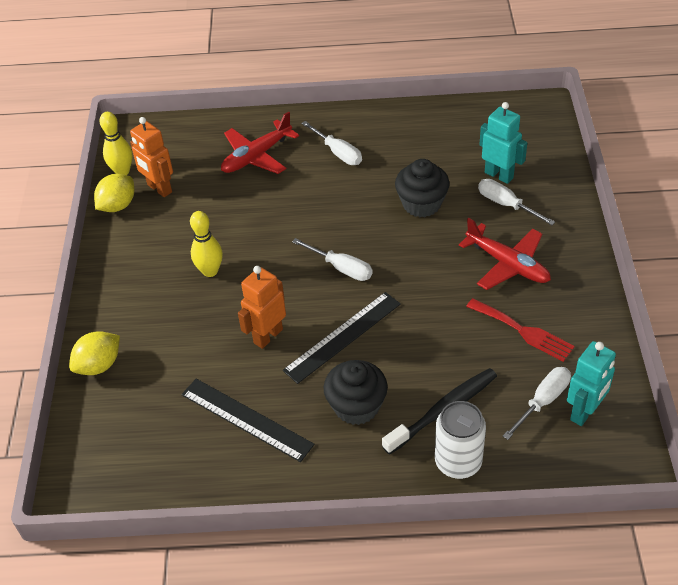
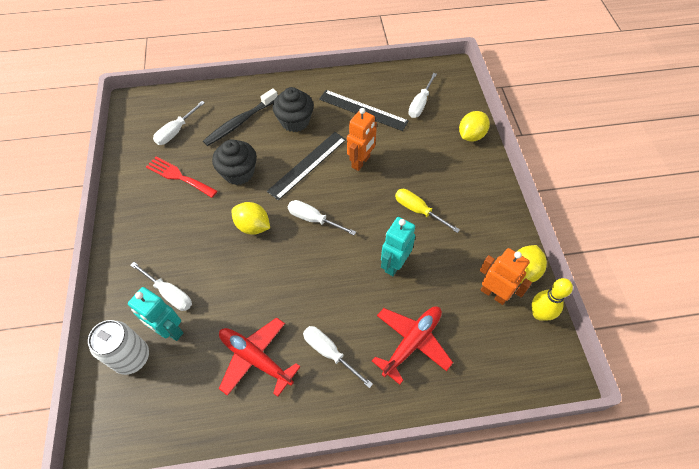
camera: 170 degrees right, 10 degrees up
yellow bowling pin [190,211,223,277] -> yellow screwdriver [395,189,460,233]
black cupcake [395,159,450,217] -> black cupcake moved to [212,139,257,185]
white can [435,401,486,479] -> white can moved to [88,320,149,375]
red plane [459,218,551,290] -> red plane moved to [219,318,301,397]
turquoise robot [567,341,616,426] -> turquoise robot moved to [381,217,415,276]
none -> yellow lemon [232,202,270,235]
none -> white screwdriver [408,73,437,118]

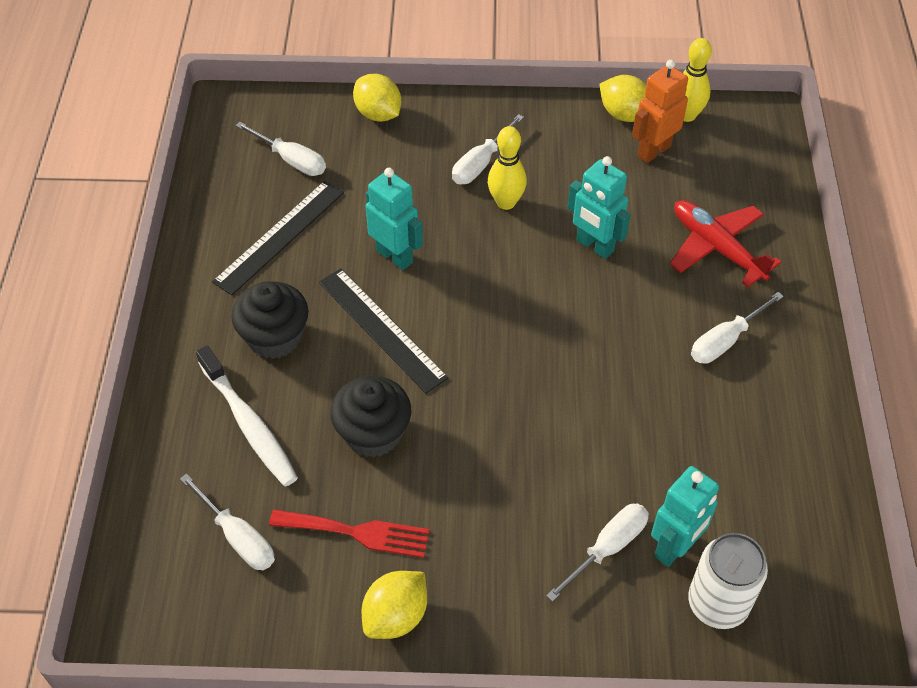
camera: 80 degrees left, 5 degrees down
red fork [146,157,217,198] -> red fork turned 120 degrees counterclockwise [269,509,430,558]
black toothbrush [203,88,278,146] -> white toothbrush [196,346,298,487]
red plane [219,318,301,397] -> none
yellow lemon [232,202,270,235] -> yellow lemon moved to [362,571,427,639]
white screwdriver [288,200,356,235] -> white screwdriver moved to [452,114,524,184]
orange robot [347,108,377,171] -> turquoise robot [366,168,423,270]
yellow screwdriver [395,189,460,233] -> yellow bowling pin [488,126,527,210]

